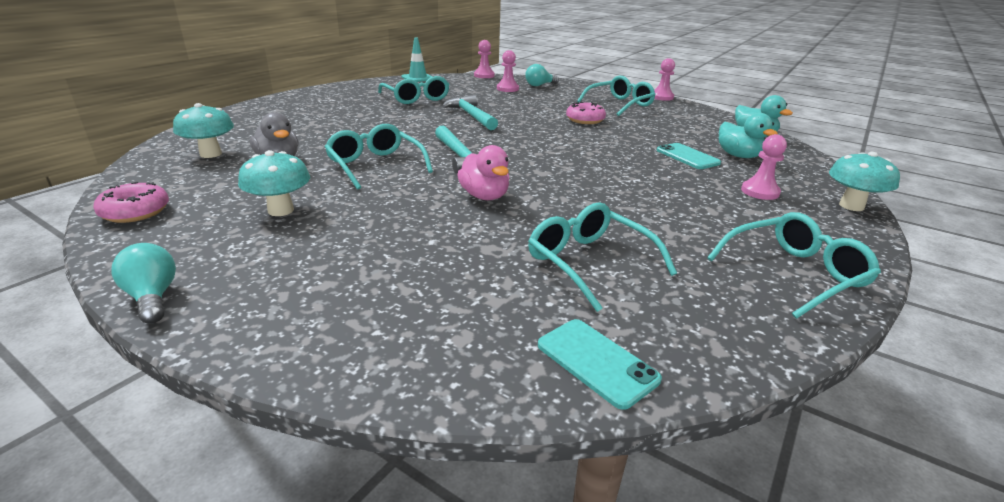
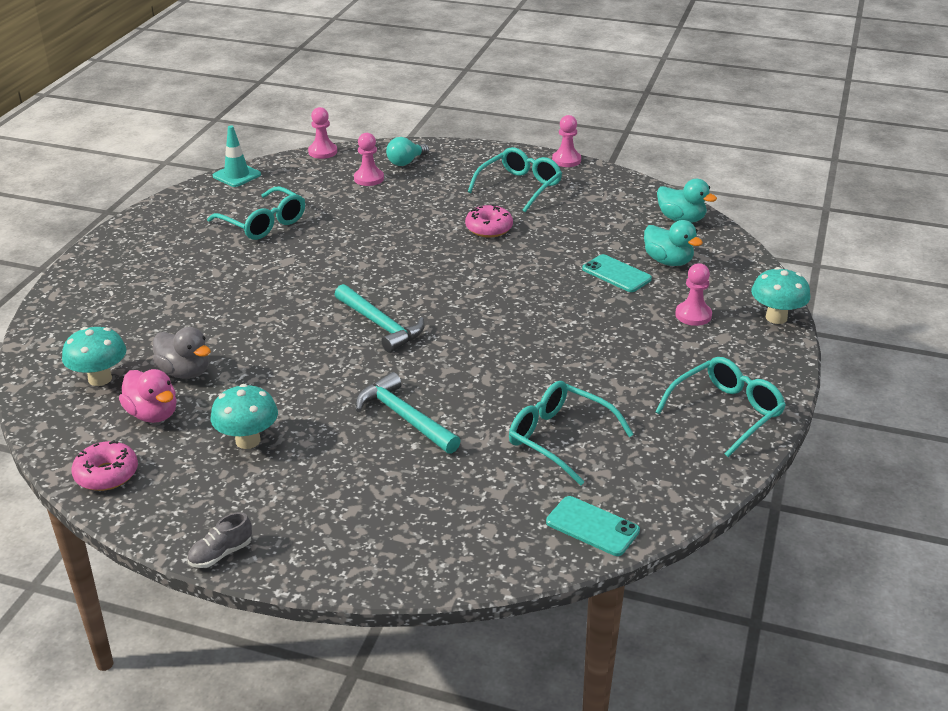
camera: 15 degrees left, 5 degrees up
turquoise light bulb [111,243,176,323] -> grey shoe [187,512,252,568]
turquoise glasses [325,124,433,190] -> none
turquoise hammer [442,95,498,130] -> turquoise hammer moved to [355,372,461,454]
pink duck [457,145,509,200] -> pink duck moved to [119,369,177,423]

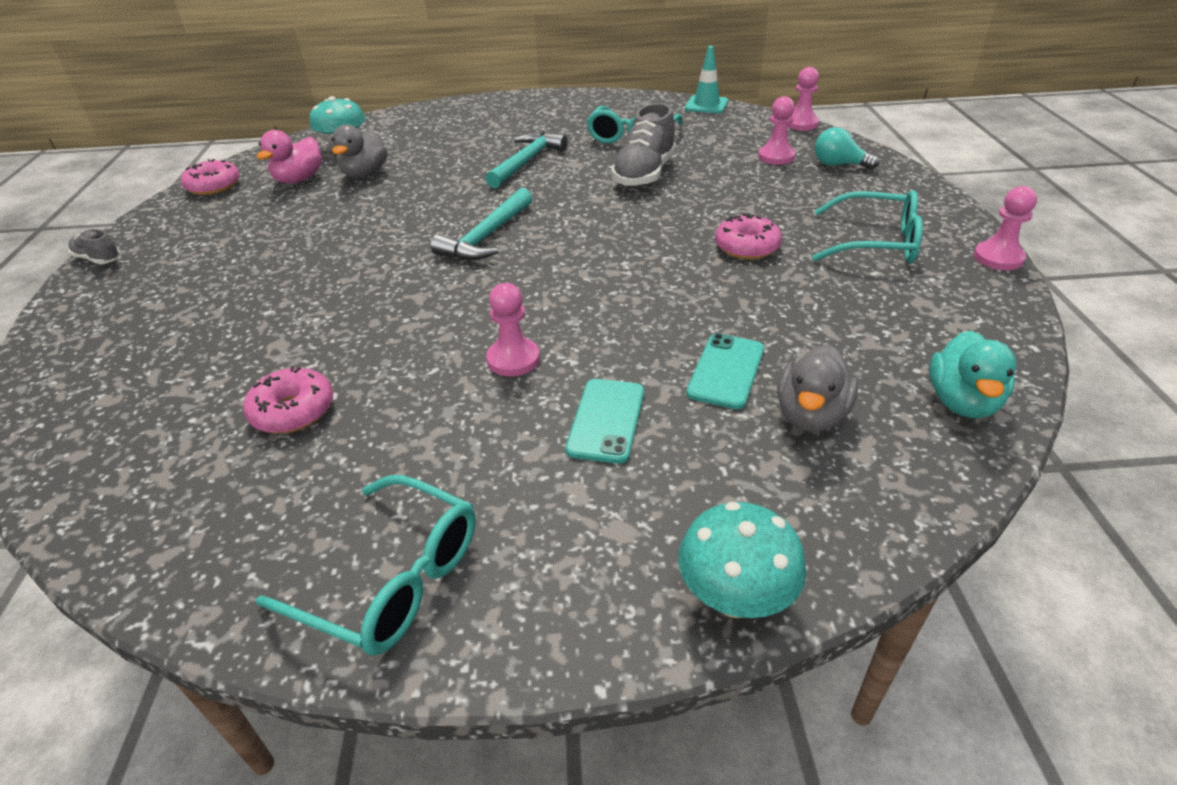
camera: 70 degrees right, 5 degrees up
turquoise mushroom [211,384,278,449] -> none
turquoise hammer [355,372,461,454] -> turquoise hammer moved to [485,132,568,188]
turquoise glasses [509,381,634,485] -> pink donut [243,366,333,433]
turquoise phone [546,496,640,556] -> turquoise phone moved to [566,379,644,464]
turquoise duck [644,220,703,266] -> grey duck [777,345,859,432]
pink pawn [675,263,712,326] -> pink pawn moved to [486,283,540,376]
none -> grey shoe [611,103,676,187]

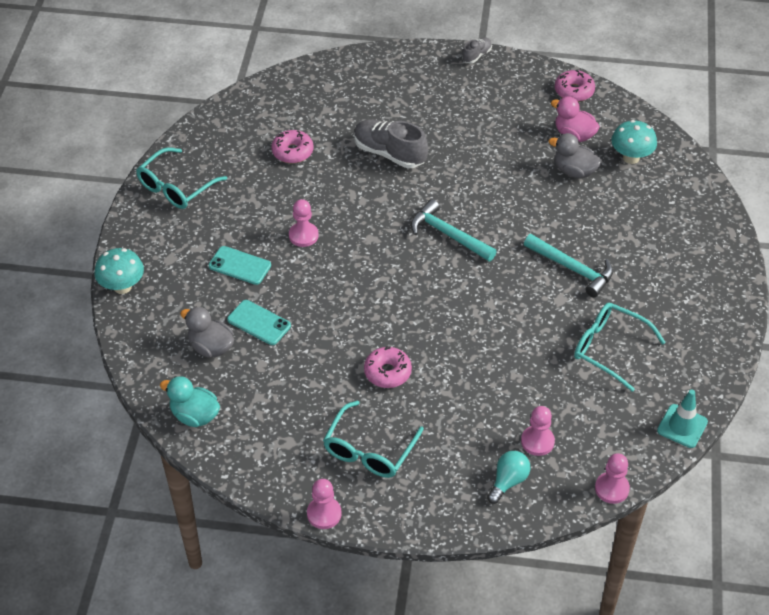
camera: 100 degrees right, 10 degrees up
grey shoe [611,103,676,187] -> grey shoe moved to [354,119,428,168]

